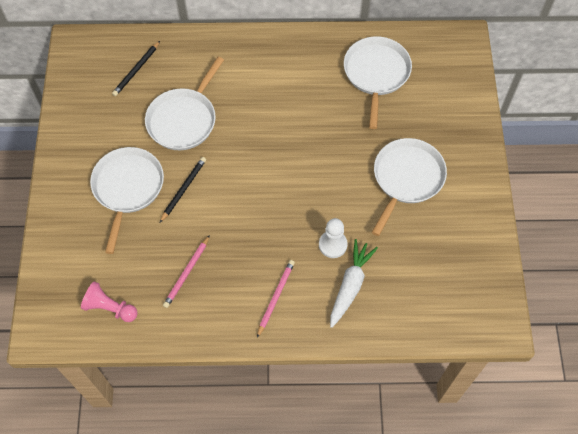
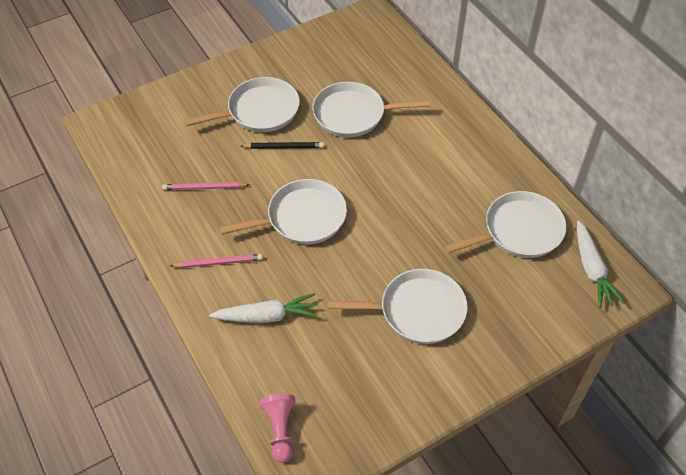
camera: 60 degrees right, 10 degrees down
pink pawn [81,281,138,322] -> pink pawn moved to [260,394,295,463]
black pencil [112,41,160,96] -> none
white pawn [319,218,348,258] -> none
none -> white pan [219,179,347,245]
none -> white carrot [577,220,625,308]

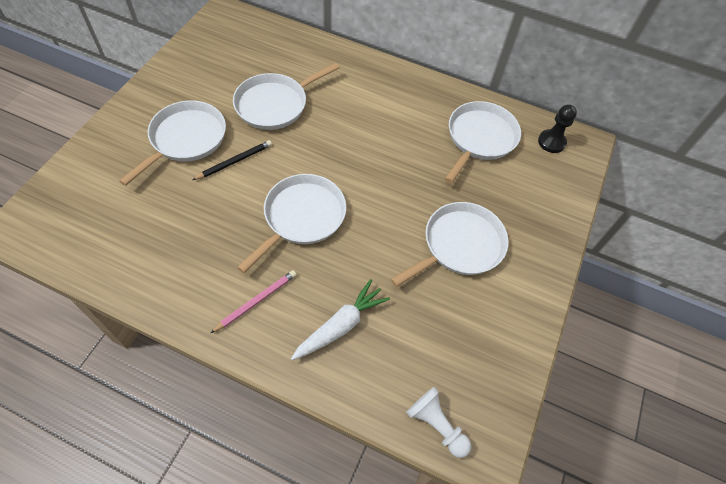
camera: 40 degrees left, 5 degrees up
pink pencil [162,182,250,190] -> none
pink pawn [260,394,295,463] -> white pawn [406,387,471,458]
white carrot [577,220,625,308] -> black pawn [538,104,577,153]

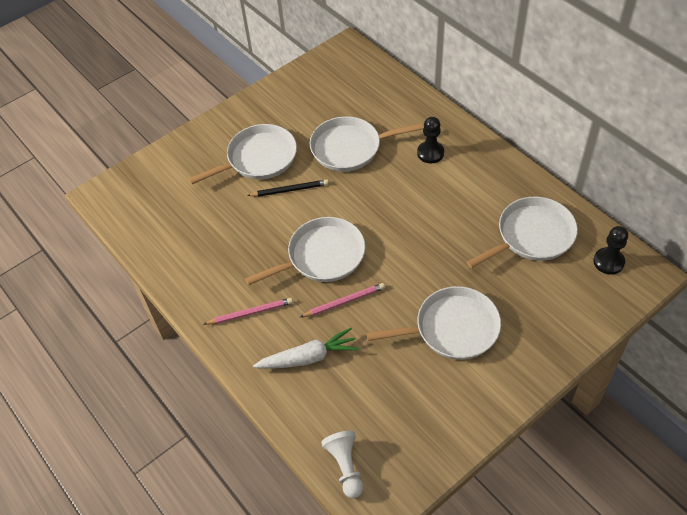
camera: 35 degrees right, 5 degrees down
none -> pink pencil [300,283,385,317]
none -> black pawn [417,117,444,163]

